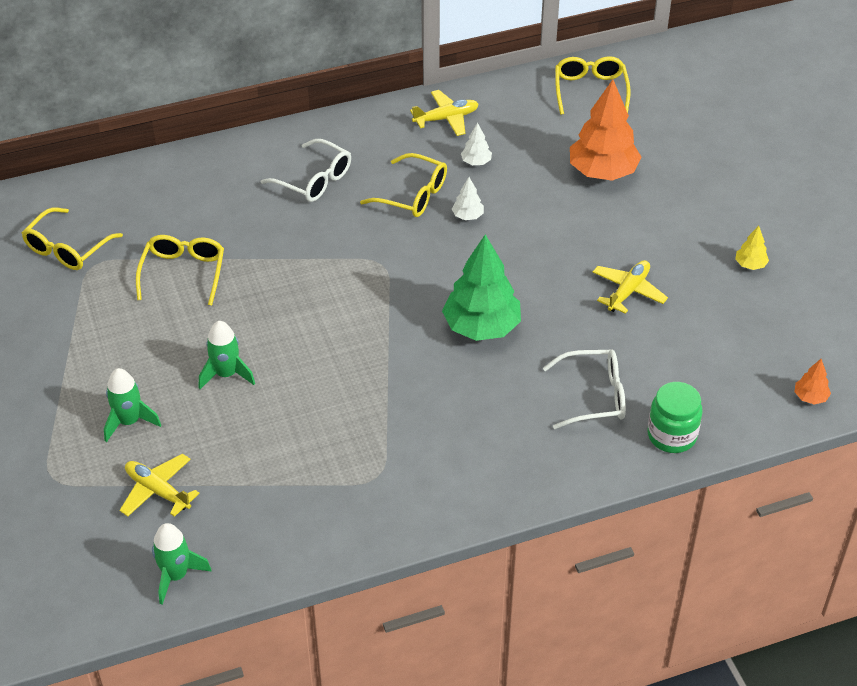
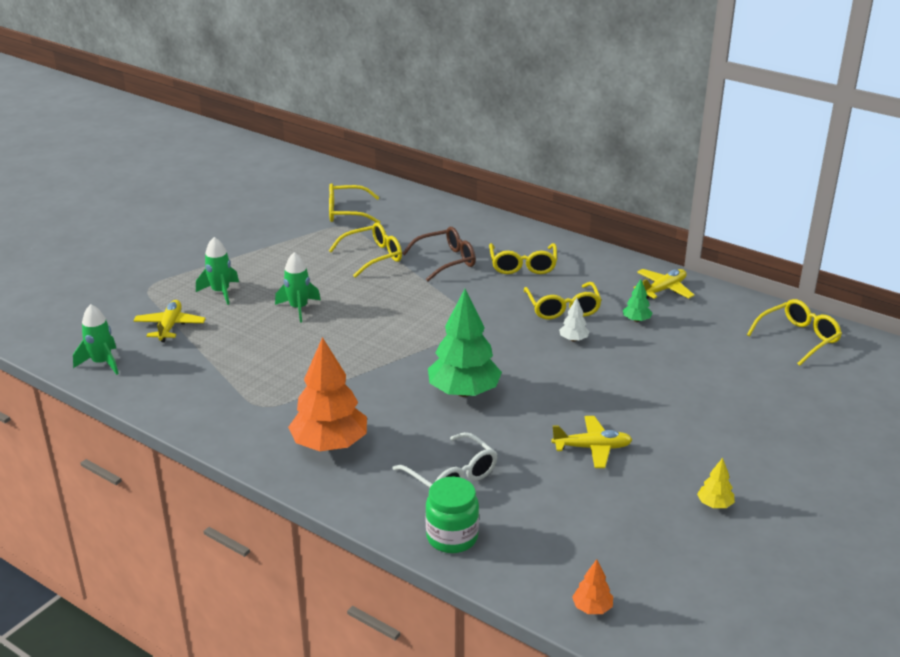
camera: 55 degrees right, 15 degrees down
white glasses [261,139,351,202] -> yellow glasses [489,243,557,274]
yellow plane [410,90,479,136] -> yellow plane turned 75 degrees counterclockwise [634,269,694,299]
white tree [461,123,492,165] -> green tree [623,279,652,322]
orange tree [570,80,641,181] -> orange tree moved to [288,337,367,451]
none -> brown glasses [402,227,476,282]

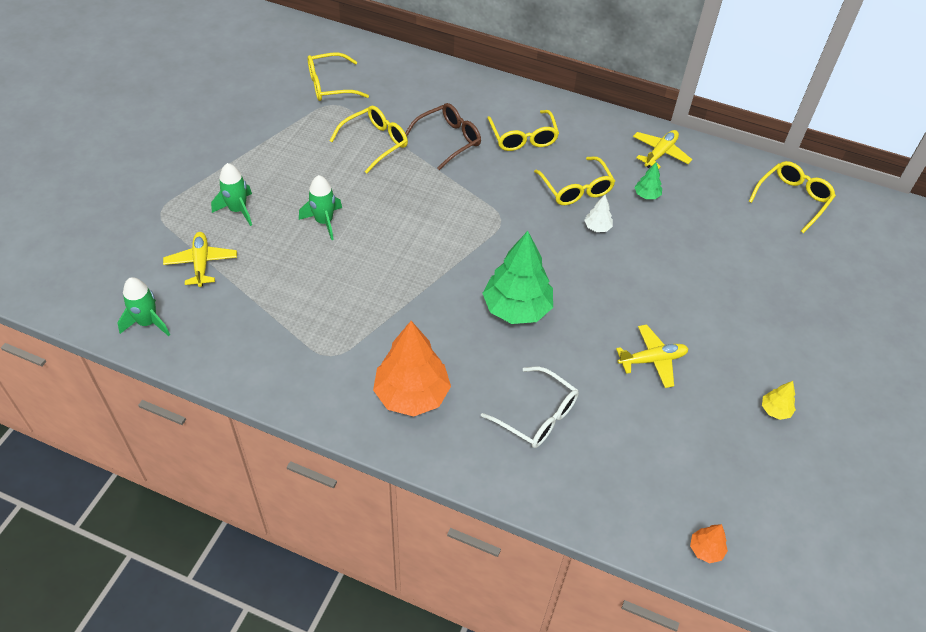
camera: 15 degrees left, 20 degrees up
green jar [425,477,479,553] -> none

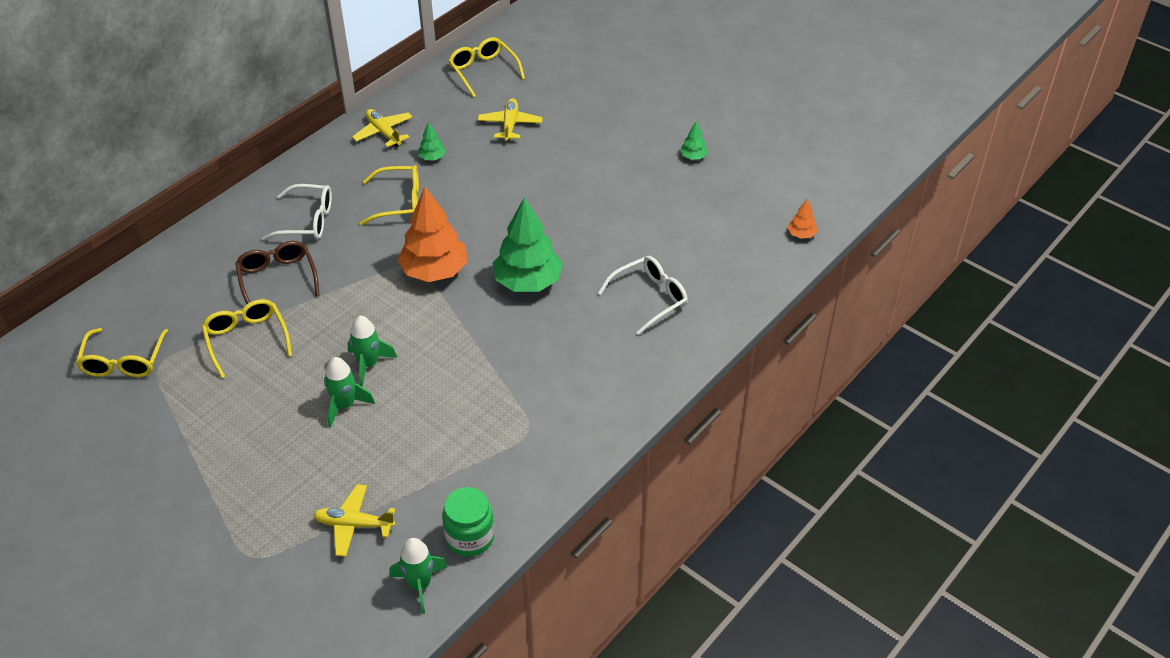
camera: 70 degrees left, 5 degrees down
green rocket [211,163,252,226] -> green rocket moved to [347,316,397,387]
orange tree [373,321,451,417] -> orange tree moved to [398,187,467,282]
yellow glasses [487,110,559,151] -> white glasses [262,184,332,241]
white tree [584,195,613,232] -> none
yellow plane [616,325,688,388] -> yellow plane moved to [478,98,543,142]
yellow tree [762,381,796,420] -> green tree [680,121,708,160]
none -> green jar [442,487,494,557]

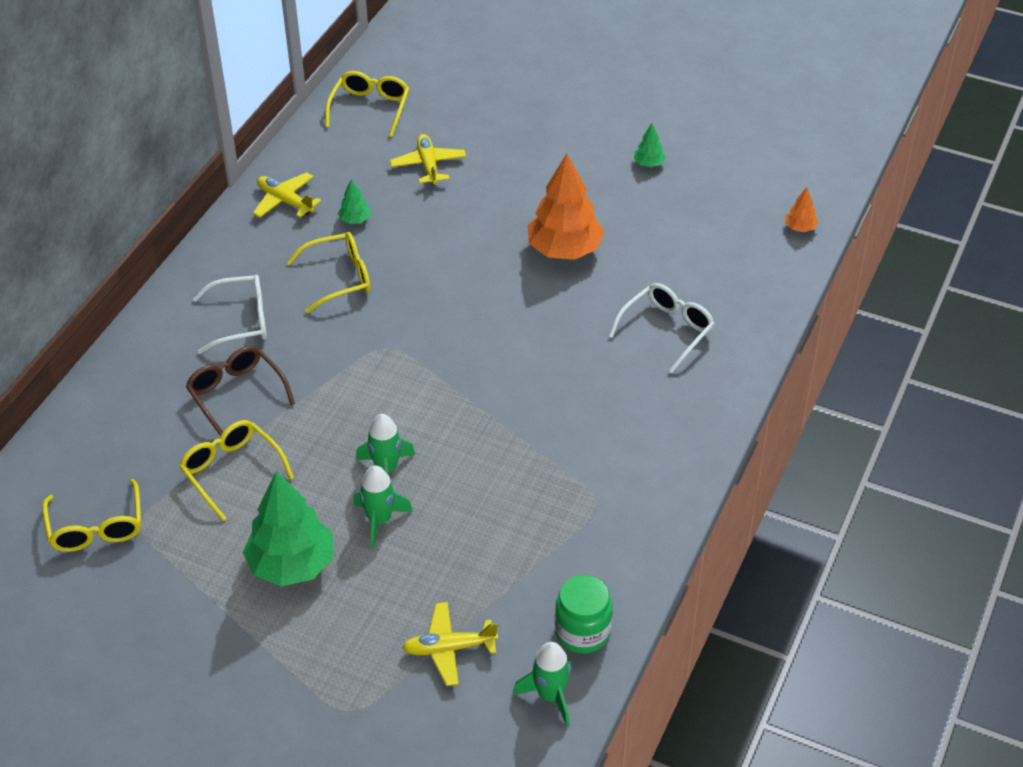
camera: 15 degrees left, 0 degrees up
orange tree [398,187,467,282] -> orange tree moved to [527,154,604,260]
yellow glasses [448,37,525,98] -> yellow glasses turned 60 degrees clockwise [325,71,409,137]
green tree [492,197,563,292] -> green tree moved to [243,471,333,587]

